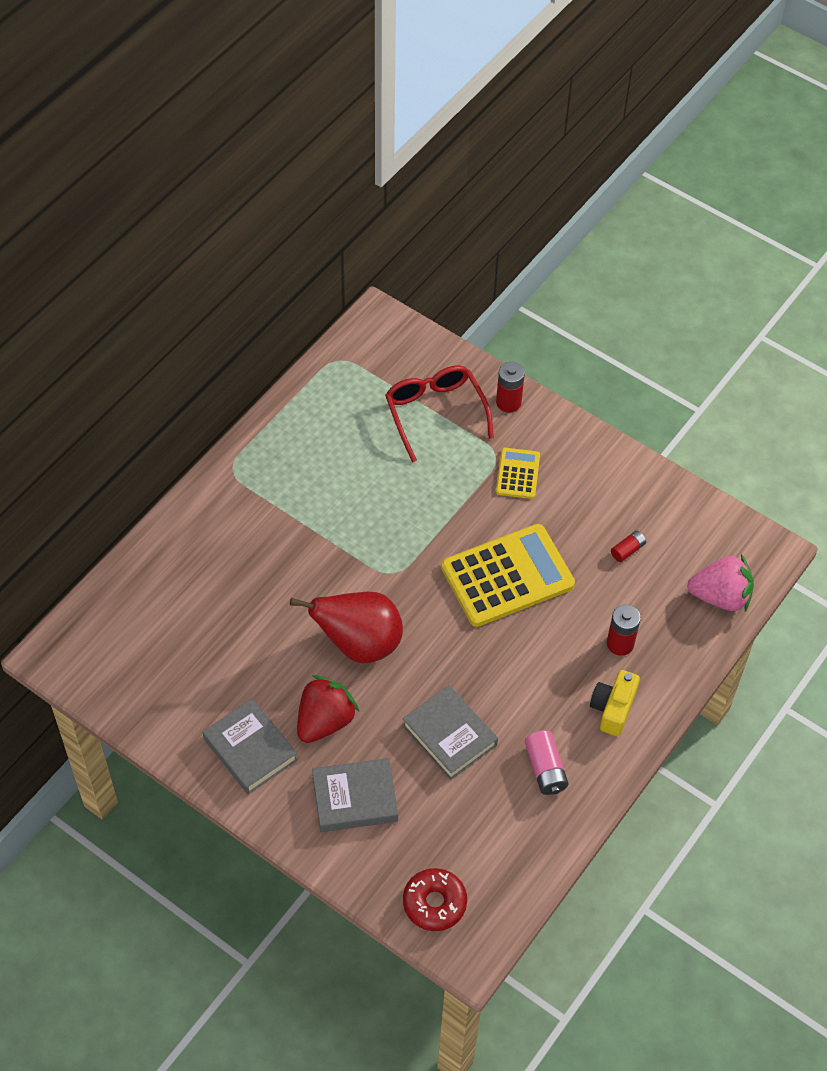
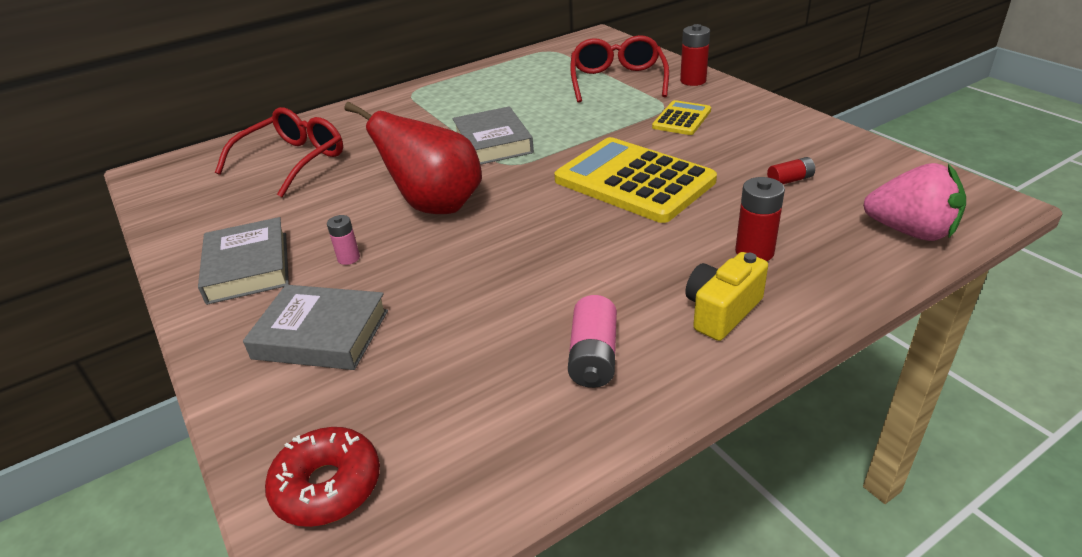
camera: 25 degrees right, 20 degrees down
red strawberry [297,675,359,743] -> pink battery [327,215,360,265]
grey book [403,685,498,780] -> grey book moved to [453,106,534,165]
yellow calculator [441,524,575,627] -> yellow calculator turned 135 degrees counterclockwise [554,137,717,223]
none -> red glasses [215,107,343,197]

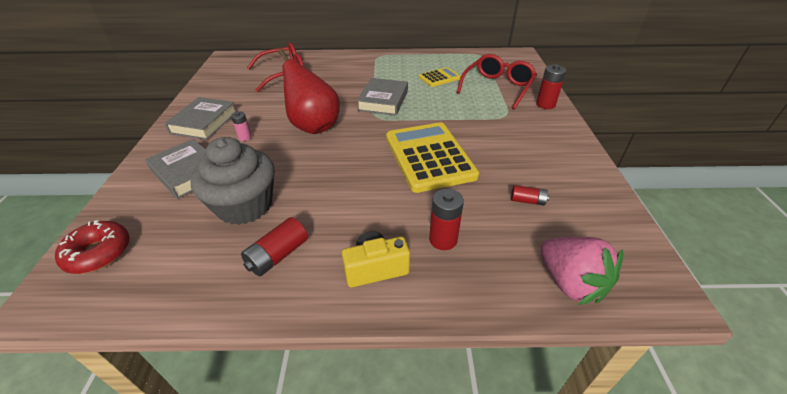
camera: 30 degrees right, 5 degrees up
pink battery [568,295,617,388] -> red battery [241,217,308,277]
yellow calculator [652,100,711,135] -> yellow calculator moved to [419,67,461,87]
none -> grey cupcake [191,137,275,225]

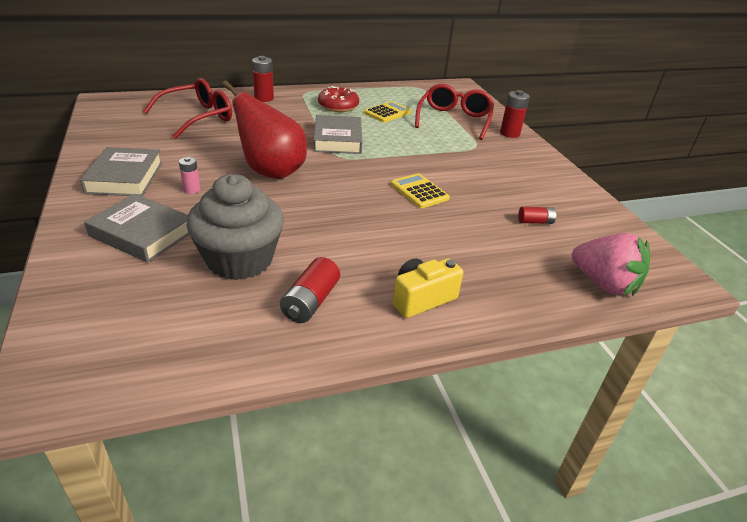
camera: 20 degrees left, 5 degrees down
red donut [55,220,129,274] -> red donut moved to [318,86,359,112]
yellow calculator [386,122,479,193] -> yellow calculator [391,173,450,208], size x0.50
red battery [429,189,464,250] -> red battery moved to [252,56,274,102]

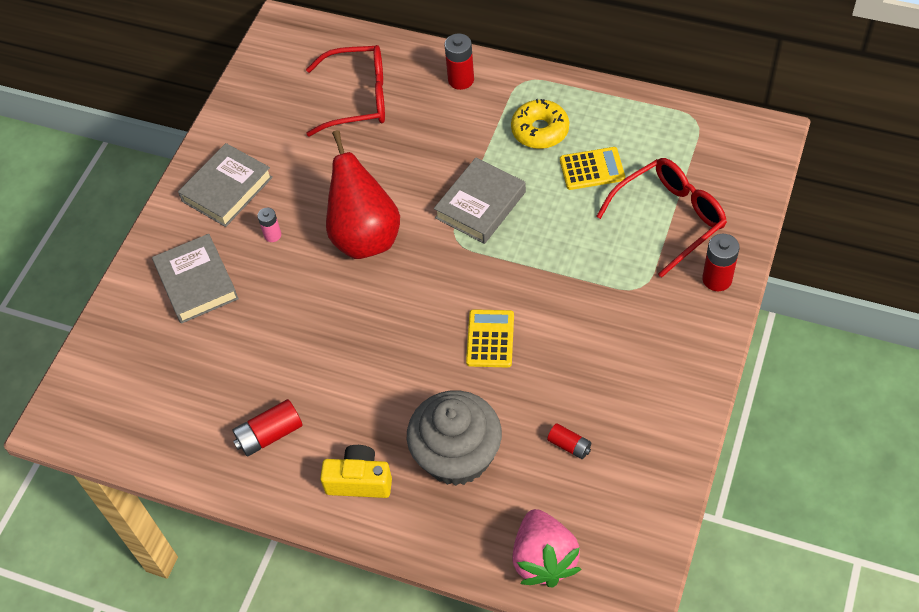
camera: 45 degrees right, 20 degrees up
grey cupcake [186,174,284,280] -> grey cupcake moved to [407,390,502,486]
red donut [318,86,359,112] -> yellow donut [511,99,569,149]

